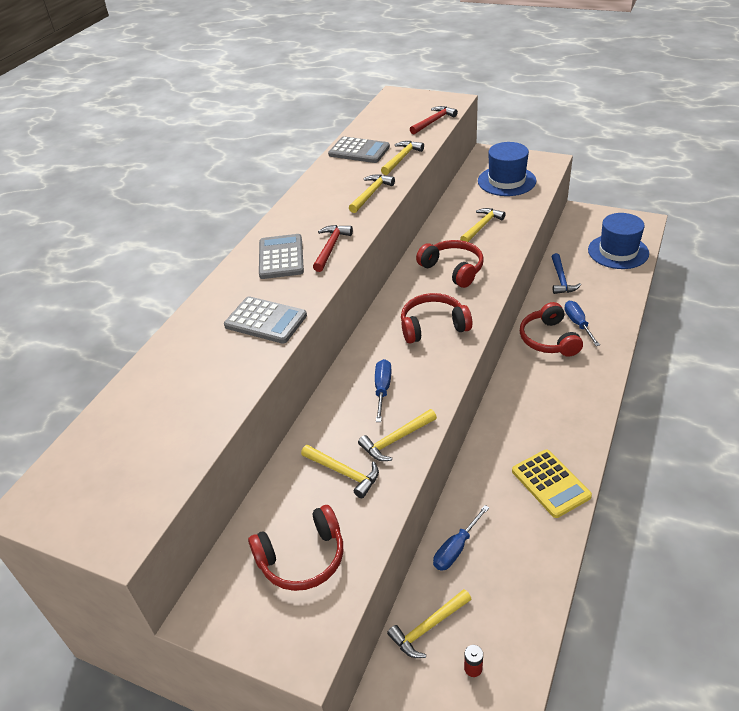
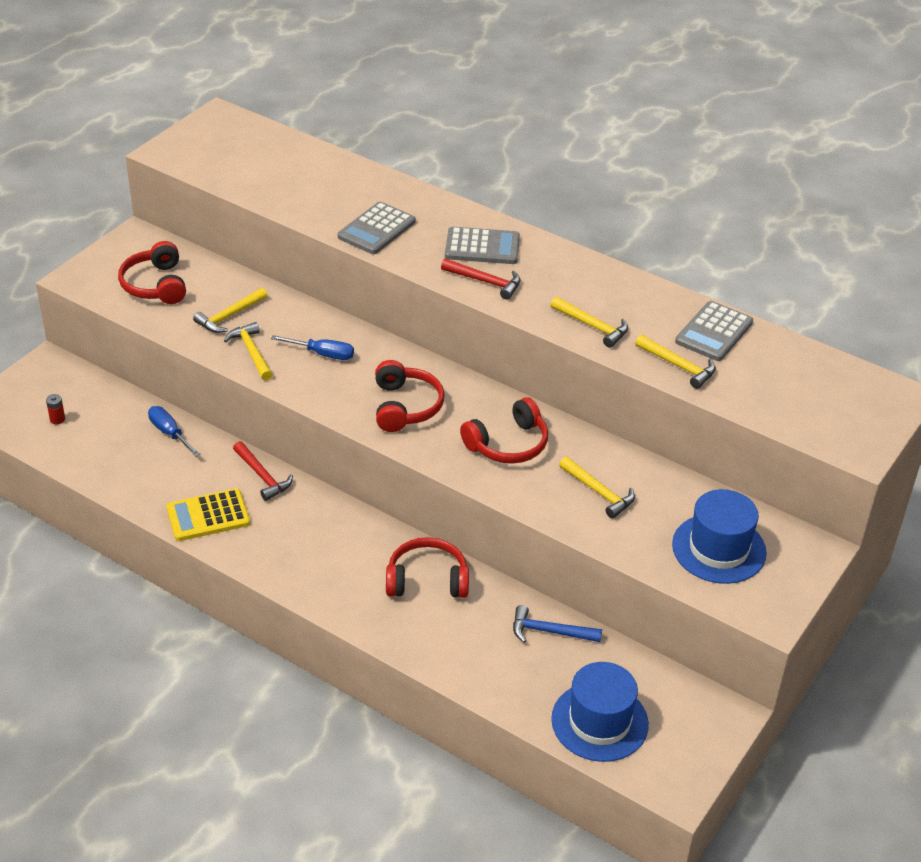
camera: 95 degrees right, 0 degrees up
yellow hammer [387,589,471,658] -> none
red hammer [410,106,458,134] -> red hammer moved to [233,441,293,501]
blue screwdriver [564,301,600,346] -> none

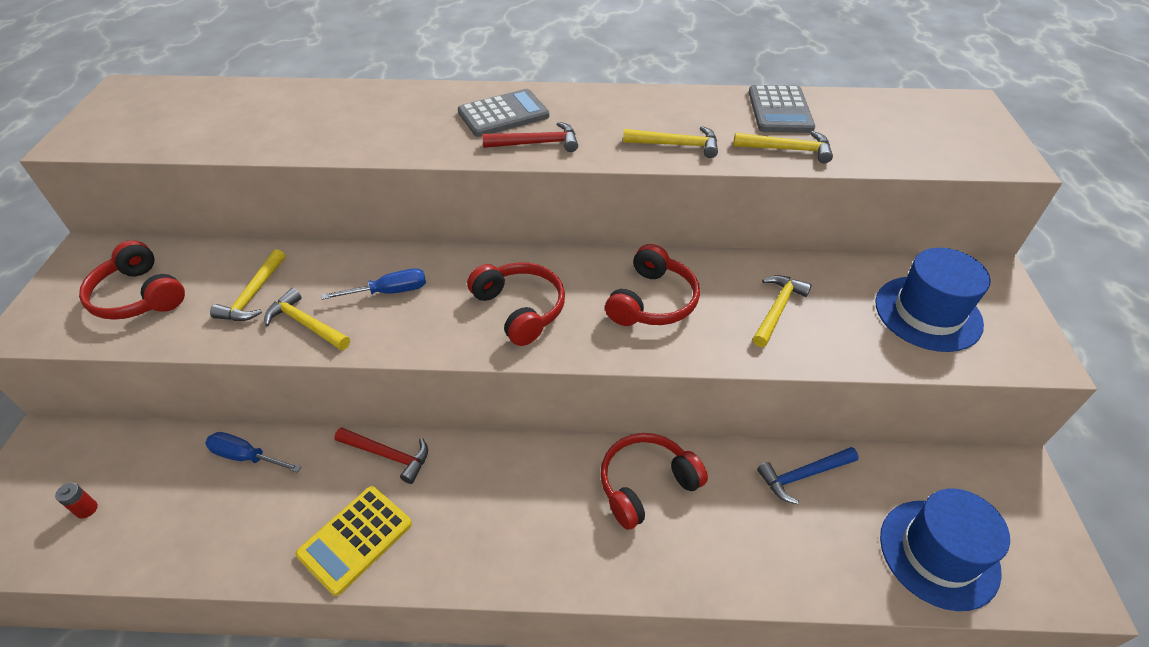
camera: 30 degrees left, 5 degrees up
grey calculator [338,202,416,254] -> none
yellow hammer [559,457,635,518] -> yellow hammer turned 75 degrees counterclockwise [753,275,812,347]

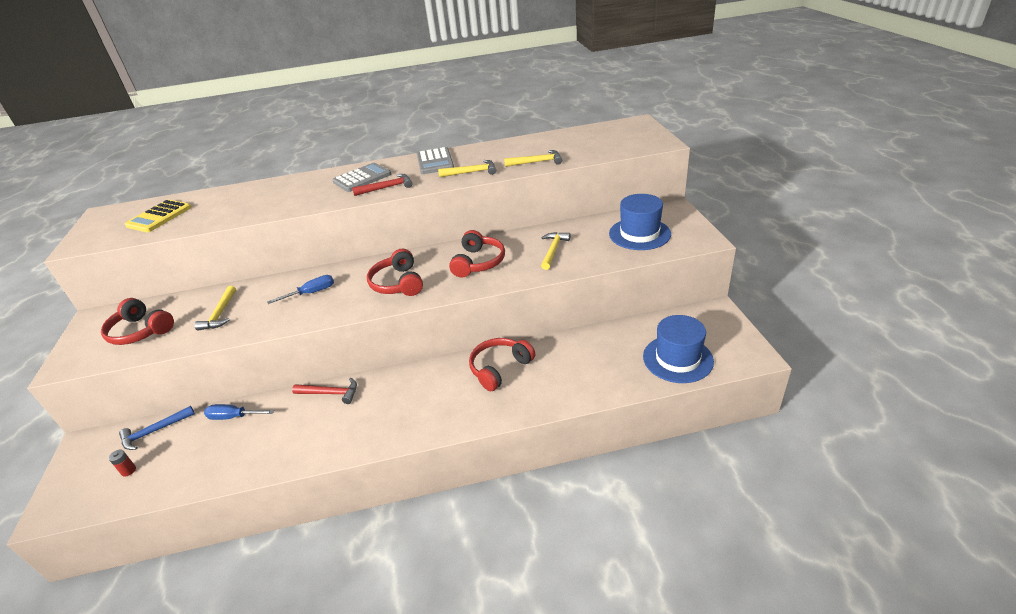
camera: 10 degrees left, 10 degrees down
yellow hammer [264,288,350,350] -> none
yellow calculator [295,486,412,596] -> yellow calculator moved to [125,200,191,232]
red headphones [467,262,565,346] -> red headphones turned 150 degrees counterclockwise [367,249,423,296]
grey calculator [749,85,815,133] -> grey calculator moved to [417,147,454,174]
blue hammer [757,447,859,504] -> blue hammer moved to [119,406,195,450]

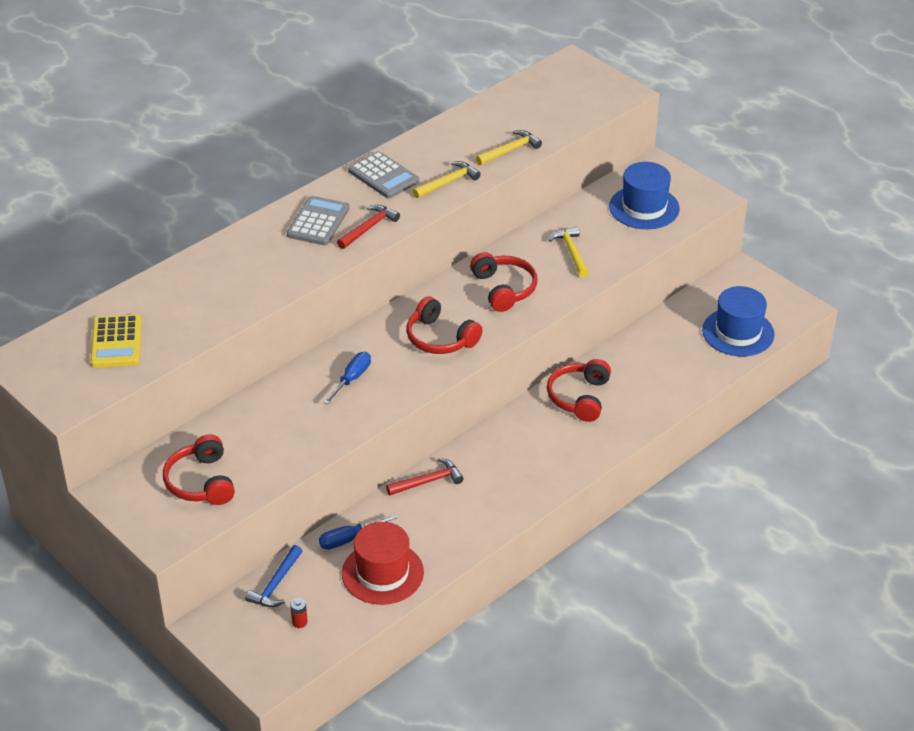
camera: 35 degrees left, 5 degrees up
red headphones [101,298,174,345] -> red headphones turned 75 degrees clockwise [163,434,235,505]
yellow hammer [195,286,236,330] -> none
none -> red hat [342,522,424,605]

